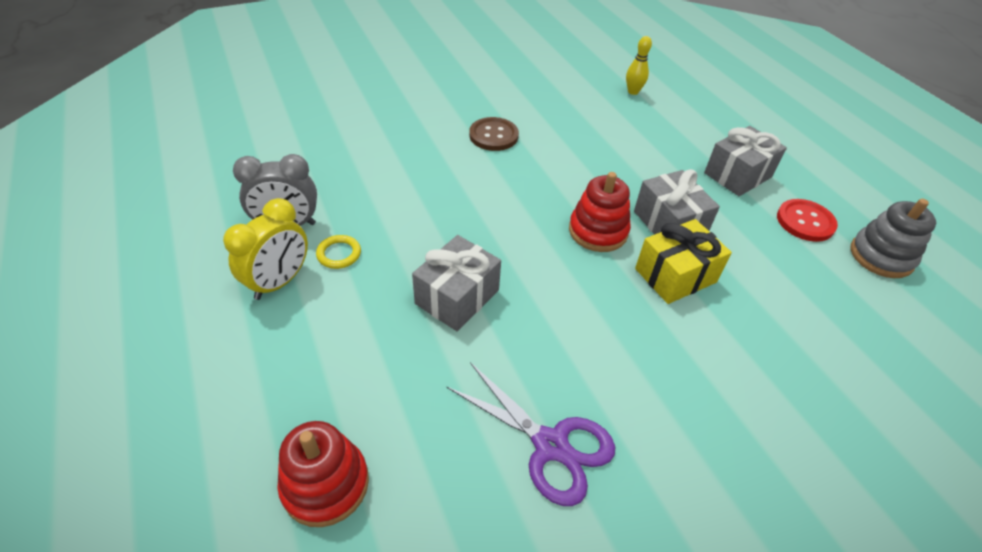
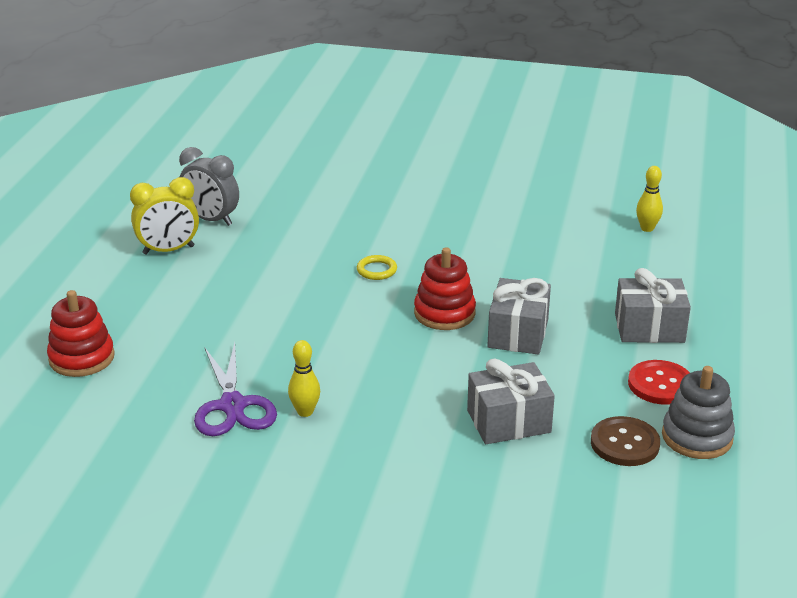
camera: 40 degrees right, 15 degrees down
yellow ring [316,235,361,269] -> yellow ring moved to [357,255,397,280]
grey gift [412,235,501,331] -> grey gift moved to [467,359,555,444]
brown button [469,117,519,151] -> brown button moved to [591,416,660,466]
yellow gift [635,219,732,304] -> none
none -> yellow bowling pin [288,340,320,417]

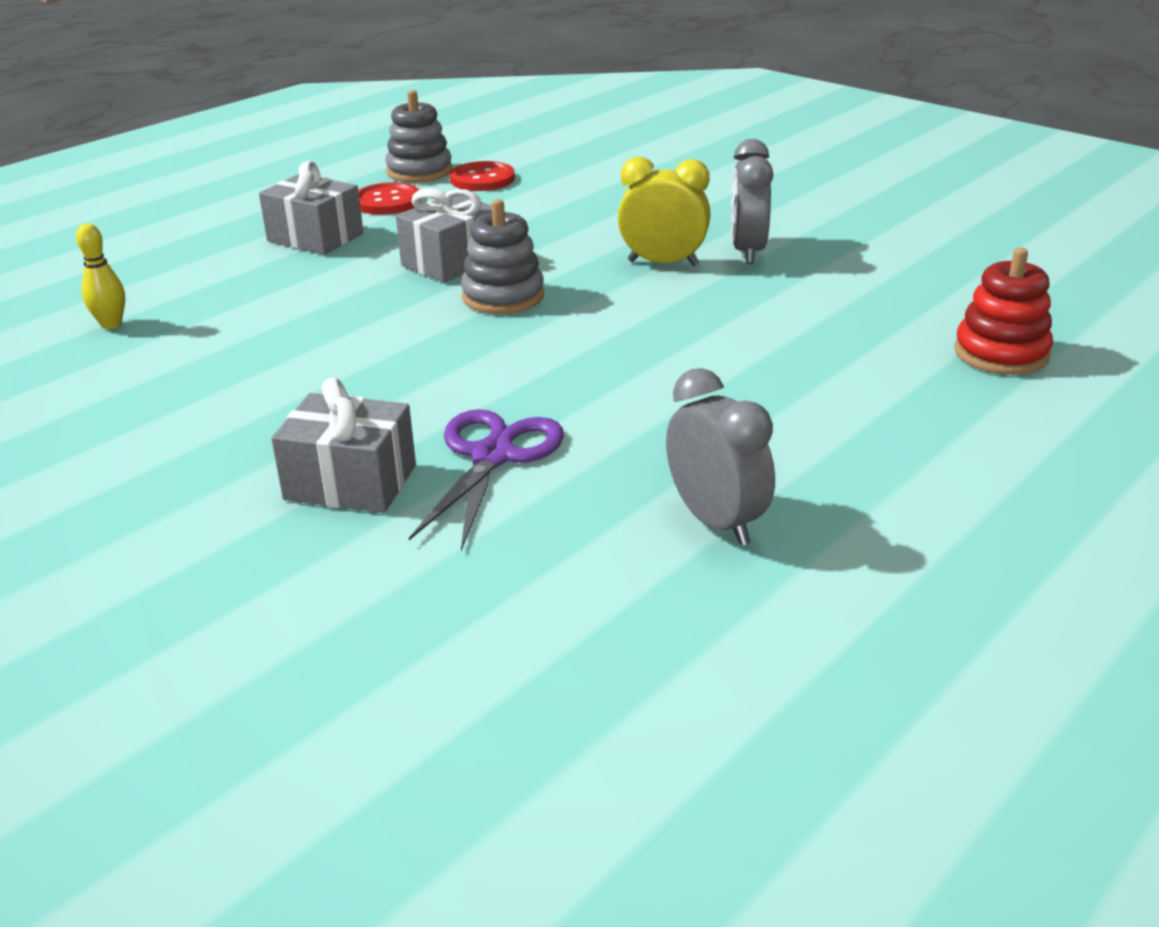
camera: 150 degrees left, 0 degrees up
yellow clock [130,177,199,255] -> yellow clock moved to [618,157,710,266]
purple scissors [194,343,277,436] -> purple scissors moved to [409,409,564,551]
yellow bowling pin [288,340,320,417] -> grey clock [731,139,774,264]
yellow ring [357,255,397,280] -> none
red stacking toy [414,247,476,330] -> grey stacking toy [461,199,544,314]
grey gift [467,359,555,444] -> grey gift moved to [271,377,416,513]
brown button [591,416,660,466] -> red button [450,161,515,191]

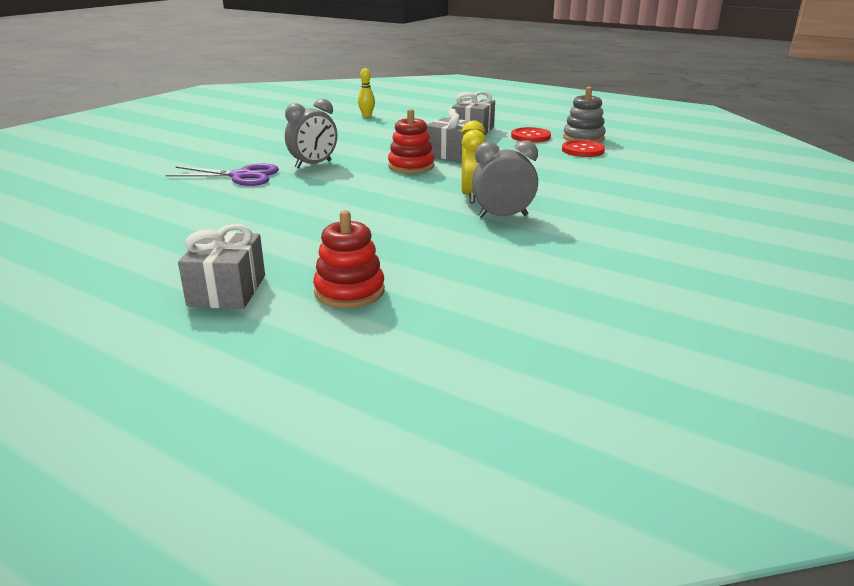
camera: 80 degrees right, 5 degrees down
grey gift [271,377,416,513] -> grey gift moved to [178,224,265,309]
grey stacking toy [461,199,544,314] -> red stacking toy [388,109,435,174]
grey clock [666,368,775,546] -> grey clock moved to [285,99,337,168]

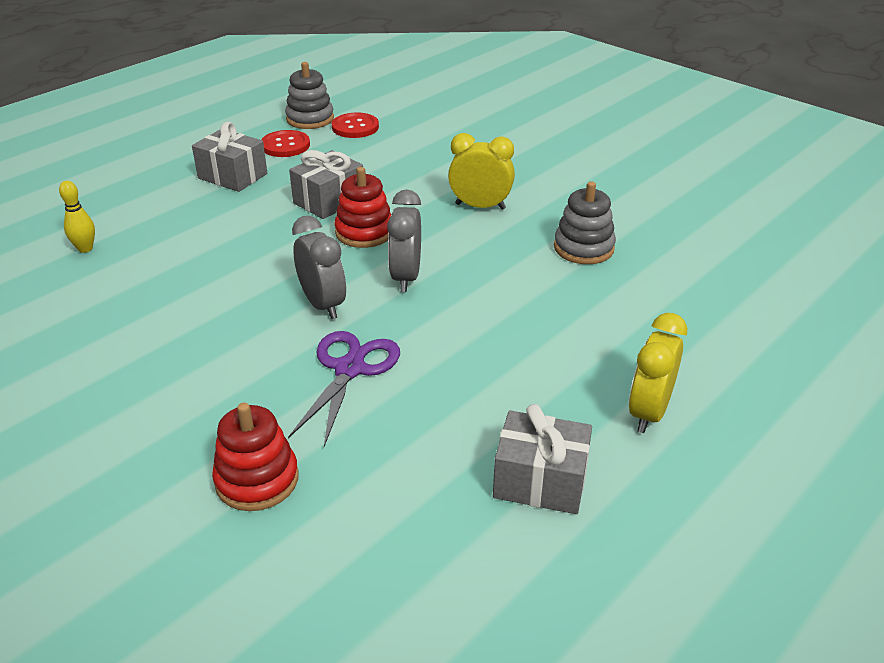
camera: 80 degrees left, 10 degrees up
grey gift [178,224,265,309] -> grey gift moved to [493,404,592,514]
red stacking toy [313,210,385,308] -> red stacking toy moved to [212,403,299,511]
grey clock [472,140,538,218] -> grey clock moved to [387,190,421,292]
none -> grey stacking toy [554,181,616,264]
none -> yellow clock [629,313,687,433]

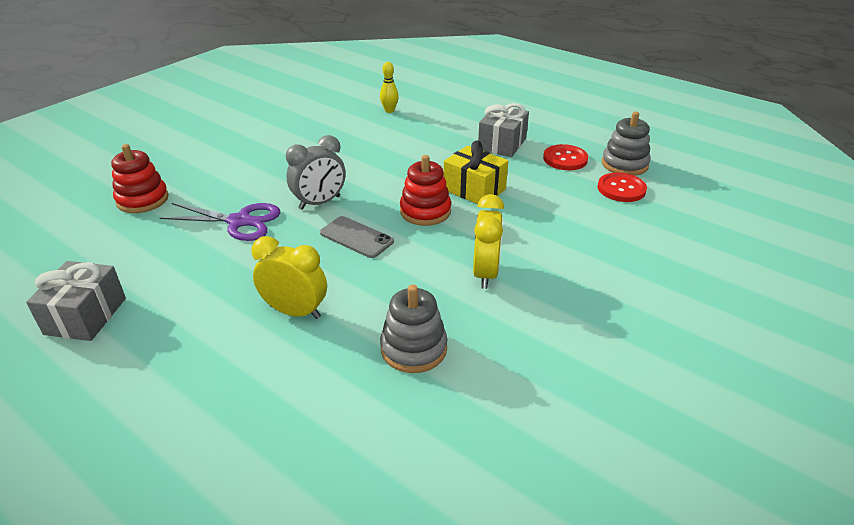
camera: 85 degrees right, 0 degrees up
grey gift [289,150,363,219] -> yellow gift [443,140,508,204]
grey clock [387,190,421,292] -> grey phone [320,216,394,258]
yellow clock [629,313,687,433] -> yellow clock moved to [251,236,327,319]

